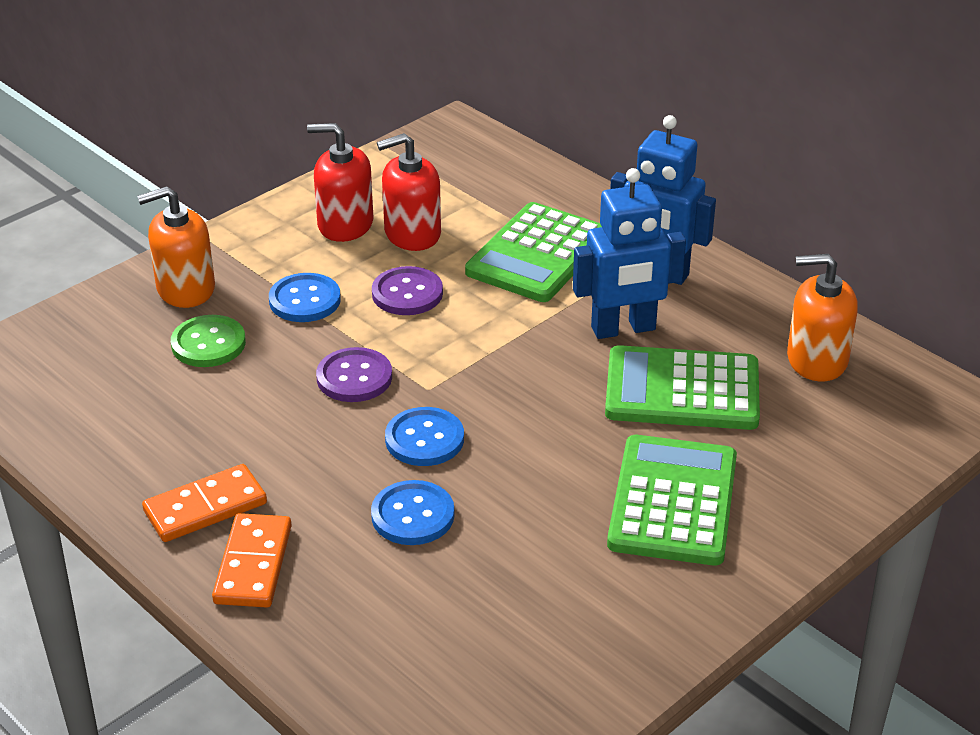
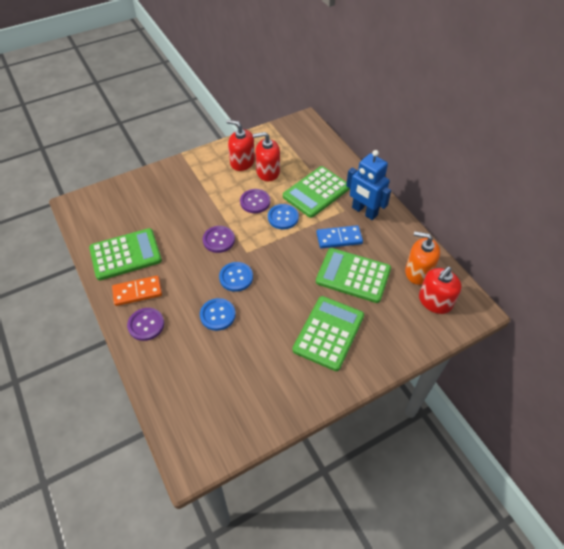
camera: 15 degrees right, 15 degrees up
orange soap dispenser [137,186,215,308] -> none
green button [171,315,246,367] -> none
orange domino [212,513,292,608] -> purple button [127,308,164,341]
blue button [269,273,341,322] -> blue button moved to [268,204,299,229]
blue robot [573,168,686,339] -> blue domino [317,225,363,249]
none -> green calculator [89,228,162,280]
none -> red soap dispenser [419,267,462,314]

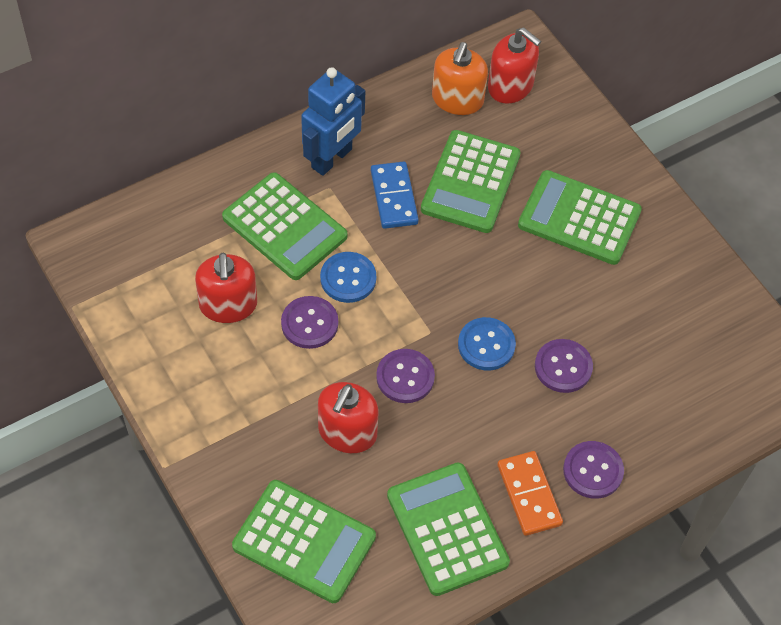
camera: 95 degrees left, 5 degrees up
blue button [200,298,236,331] -> purple button [535,339,593,393]
red soap dispenser [226,120,255,171] -> red soap dispenser moved to [318,382,378,453]
none -> green calculator [232,480,376,603]

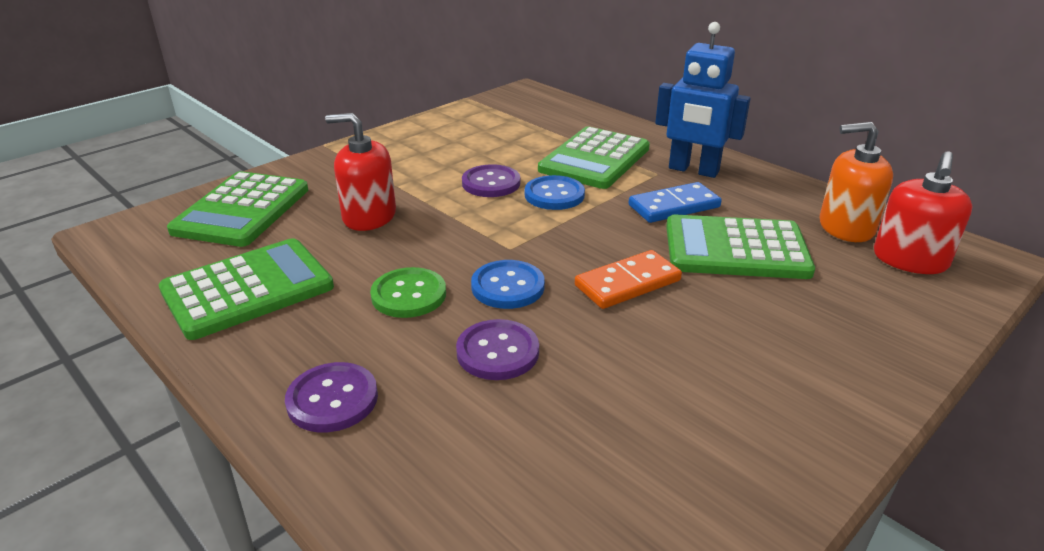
camera: 80 degrees right, 25 degrees down
red soap dispenser [195,253,257,323] -> none
purple button [376,349,435,403] -> none
orange domino [497,451,563,536] -> orange domino moved to [575,250,682,309]
green calculator [518,170,642,265] -> none
none -> green button [370,267,446,318]

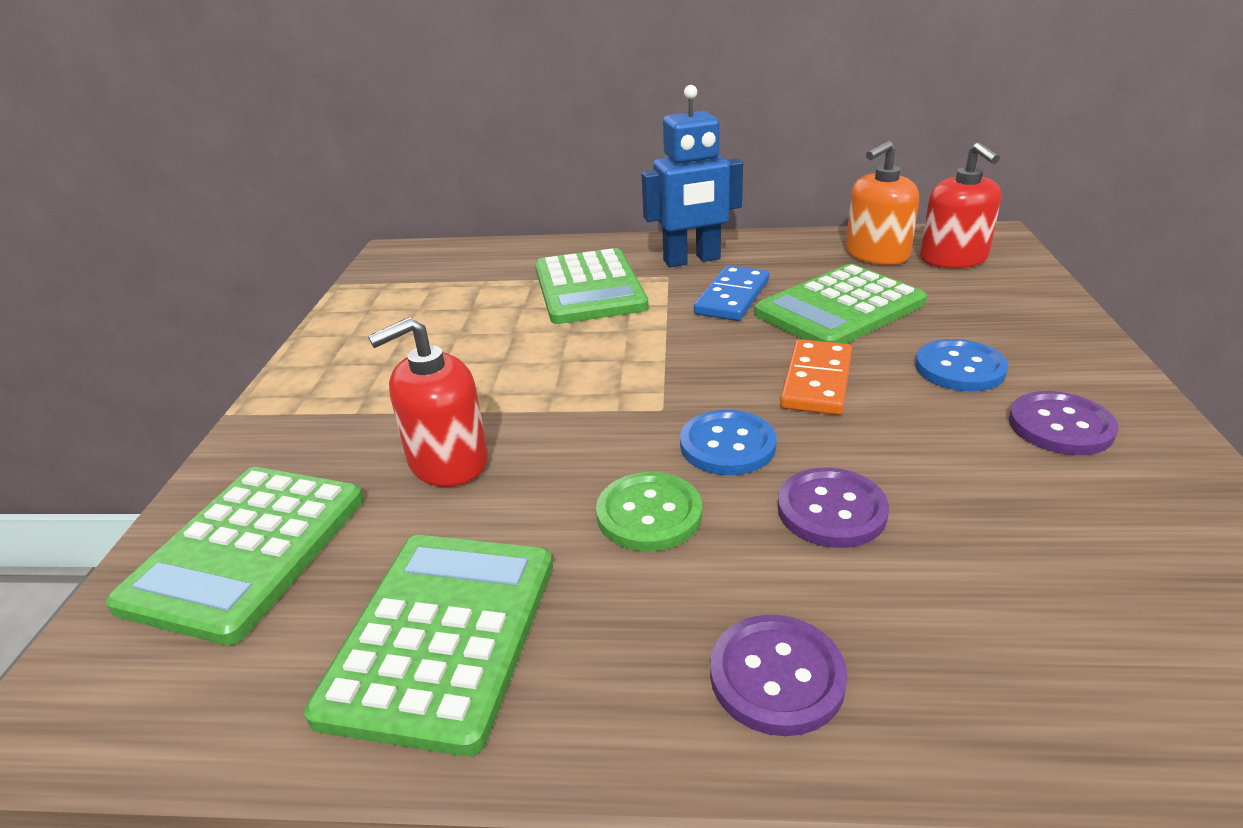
camera: 40 degrees left, 0 degrees up
green calculator [167,171,308,247] -> green calculator turned 45 degrees clockwise [106,467,364,645]
purple button [462,164,520,197] -> purple button moved to [1009,391,1118,455]
blue button [525,175,585,210] -> blue button moved to [915,339,1008,391]

